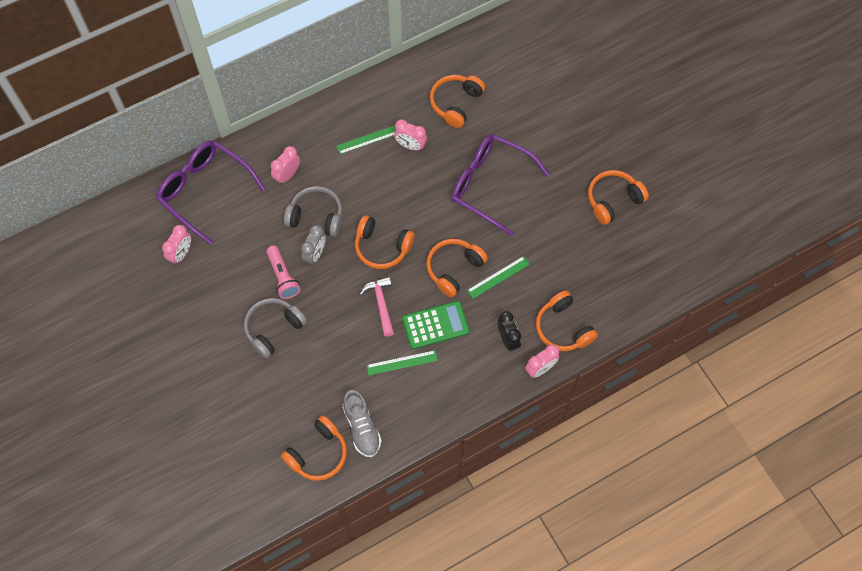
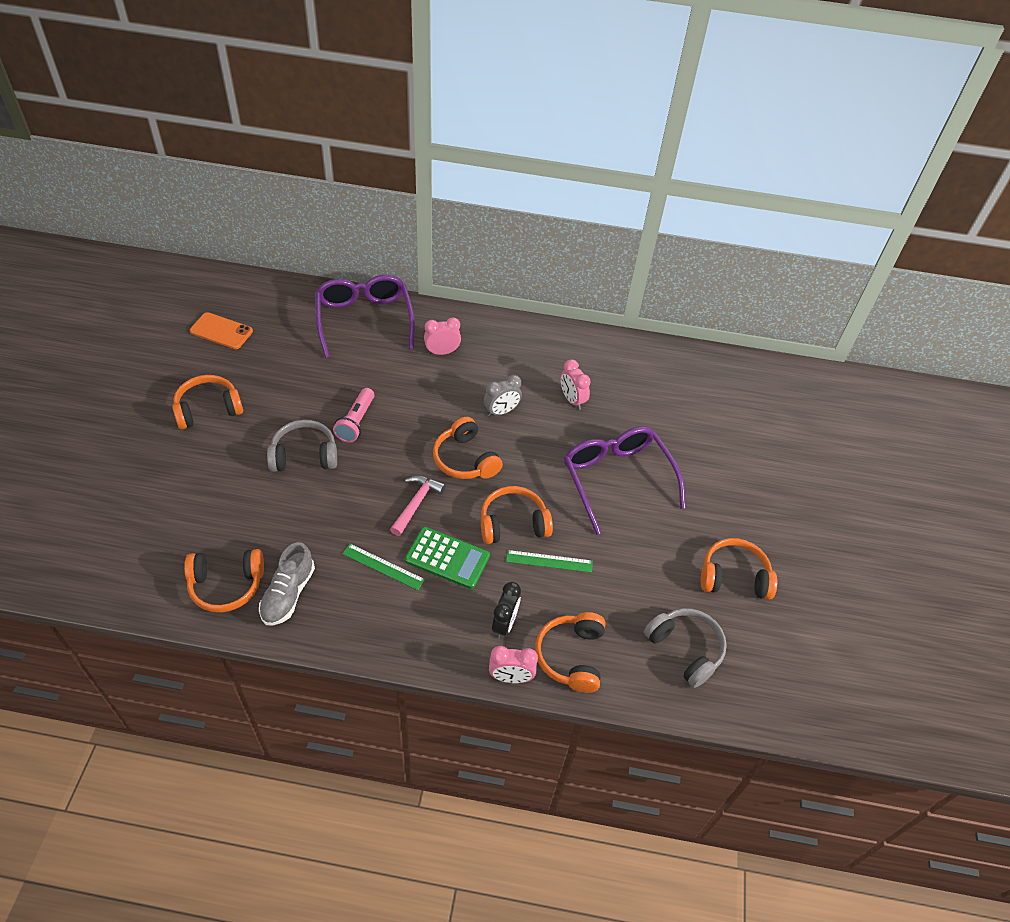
camera: 35 degrees right, 15 degrees down
pink clock [162,225,191,265] -> none
grey headphones [284,186,342,237] -> grey headphones moved to [644,608,727,688]
grey clock [301,225,326,266] -> grey clock moved to [484,375,522,417]
green ruler [336,125,396,154] -> none
orange headphones [430,75,485,128] -> orange headphones moved to [172,375,243,429]
none -> orange phone [190,312,253,349]

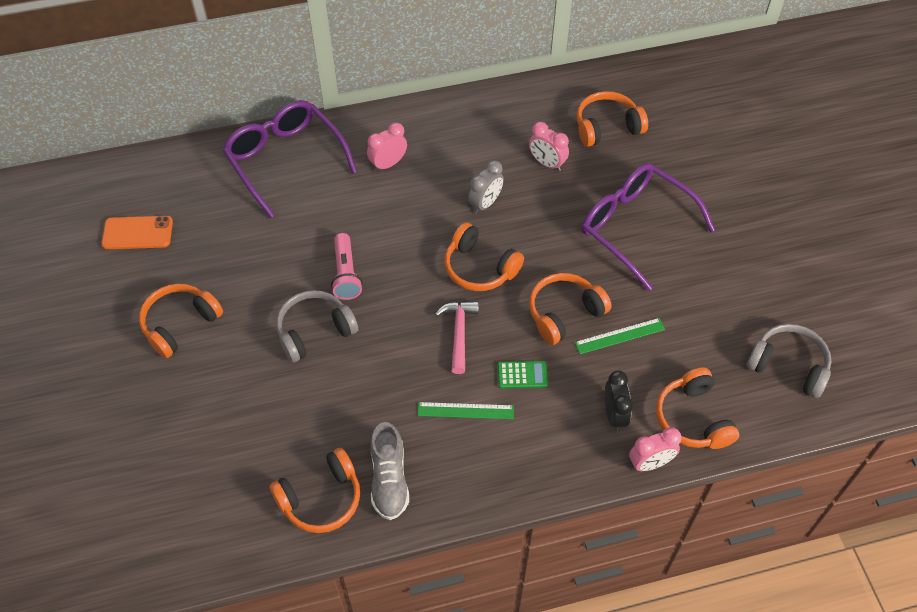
camera: 20 degrees left, 5 degrees up
green calculator [405,527,490,589] -> green calculator [498,361,548,389], size x0.59
orange headphones [701,538,777,600] -> orange headphones moved to [577,91,648,147]

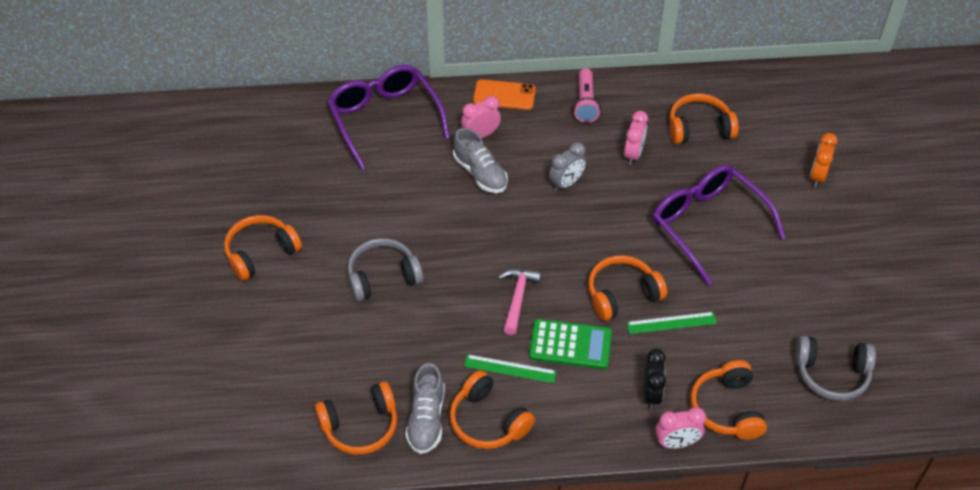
camera: 10 degrees right, 5 degrees down
orange phone [101,216,173,249] -> orange phone moved to [473,79,536,110]
pink flashlight [331,233,363,300] -> pink flashlight moved to [573,69,601,123]
orange headphones [444,222,524,291] -> orange headphones moved to [450,370,535,449]
green calculator [498,361,548,389] -> green calculator [529,319,612,369], size x1.68
pink clock [529,122,569,171] -> pink clock turned 120 degrees counterclockwise [624,111,648,165]
grey headphones [747,324,831,398] -> grey headphones turned 150 degrees clockwise [795,335,876,401]
none -> grey shoe [453,128,508,193]
none -> orange clock [810,133,838,187]

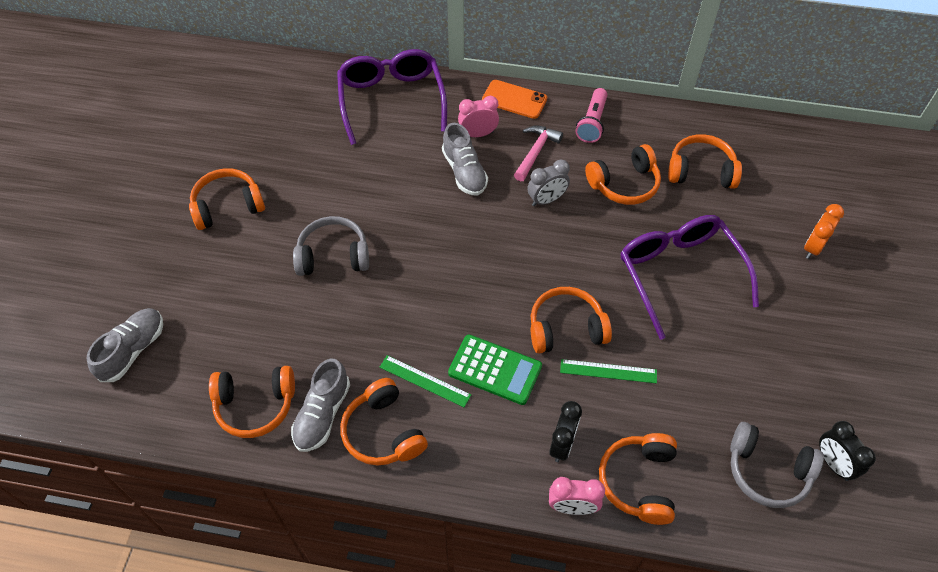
camera: 15 degrees right, 5 degrees up
pink hammer [498,269,541,335] -> pink hammer moved to [514,126,563,181]
pink clock [624,111,648,165] -> orange headphones [585,144,661,205]
none -> grey shoe [87,308,163,382]
none -> black clock [819,421,876,481]

